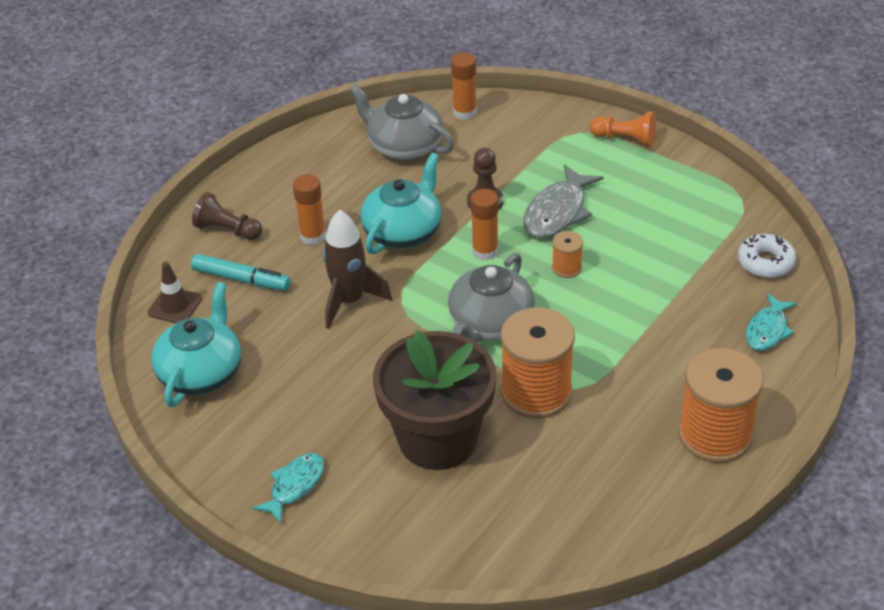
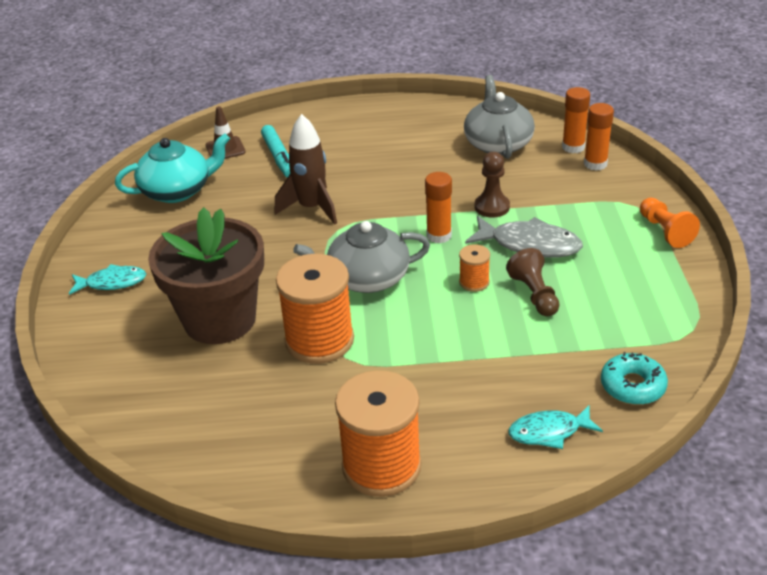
camera: 50 degrees right, 5 degrees down
brown pawn [192,192,262,240] -> brown pawn moved to [506,248,559,316]
orange glue stick [293,174,326,245] -> orange glue stick moved to [584,103,614,170]
turquoise teapot [361,153,442,254] -> none
grey fish [523,164,603,238] -> grey fish turned 150 degrees counterclockwise [465,216,583,258]
white donut [738,234,796,278] -> turquoise donut [601,352,668,405]

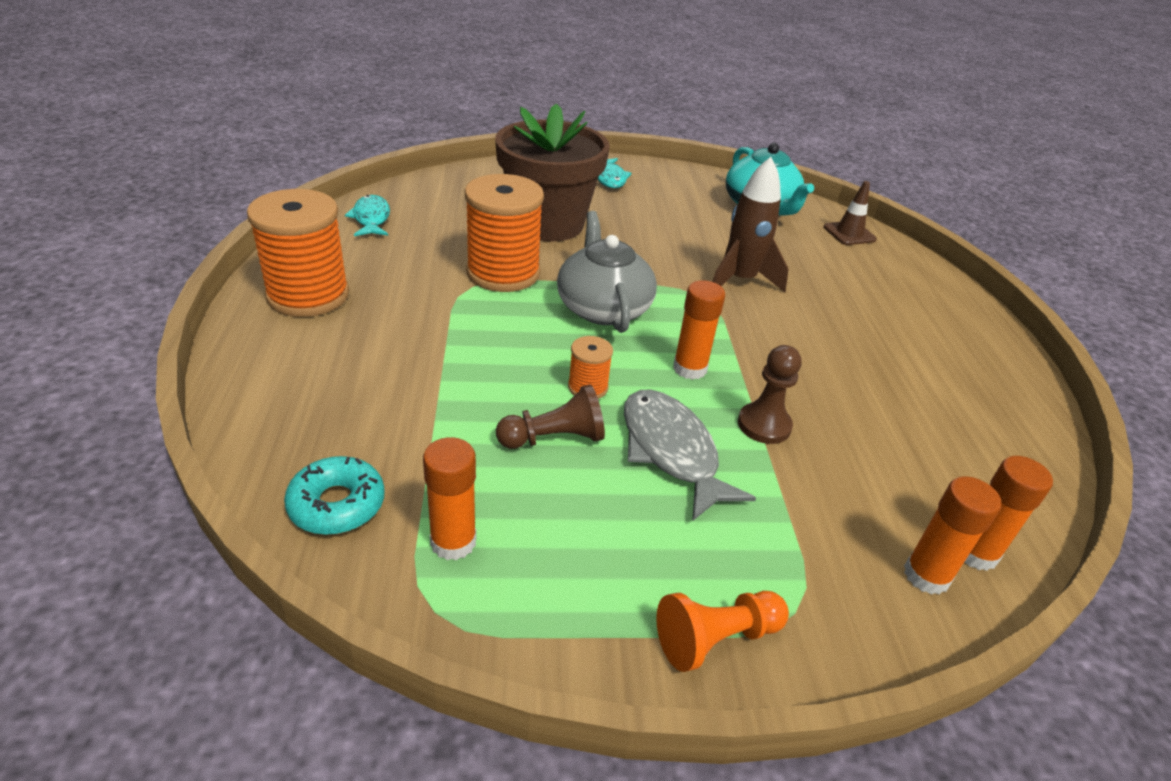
camera: 85 degrees right, 0 degrees up
turquoise marker [261,125,290,178] -> none
grey teapot [464,75,535,159] -> none
grey fish [465,216,583,258] -> grey fish turned 135 degrees clockwise [624,389,756,521]
turquoise fish [508,406,603,449] -> turquoise fish moved to [345,195,390,236]
none -> orange glue stick [423,437,476,560]

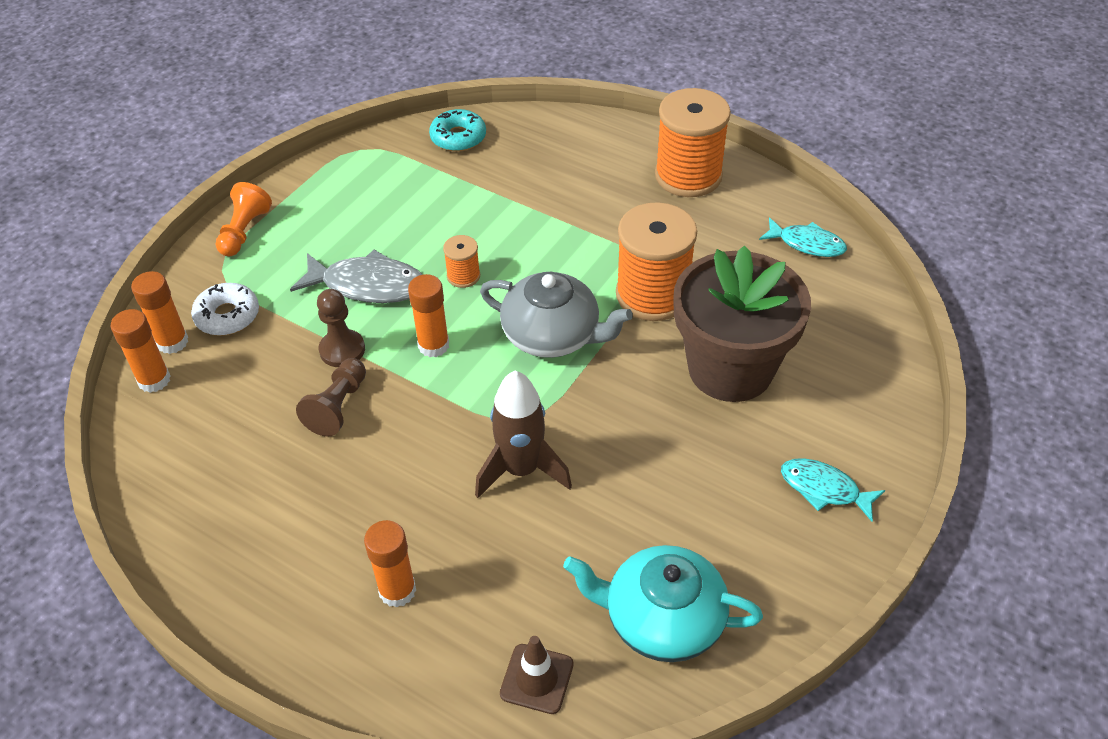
camera: 130 degrees right, 10 degrees up
orange glue stick [423,437,476,560] -> orange glue stick moved to [364,520,416,608]
brown pawn [496,385,605,449] -> brown pawn moved to [296,358,366,437]
none -> white donut [191,283,259,336]

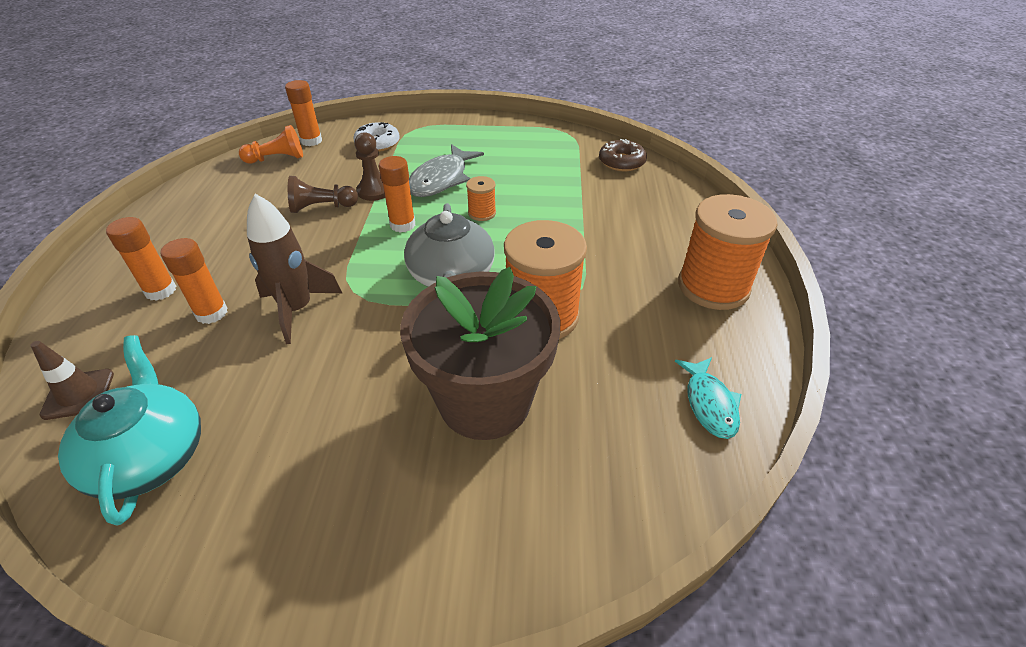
camera: 60 degrees right, 5 degrees down
orange glue stick [131,271,188,354] -> orange glue stick moved to [160,238,227,324]
orange pawn [216,182,272,257] -> orange pawn moved to [239,125,303,163]
grey fish [290,249,423,303] -> grey fish turned 45 degrees clockwise [409,144,484,197]
turquoise donut [429,109,486,152] -> brown donut [599,139,647,171]
turquoise fish [781,458,885,522] -> none

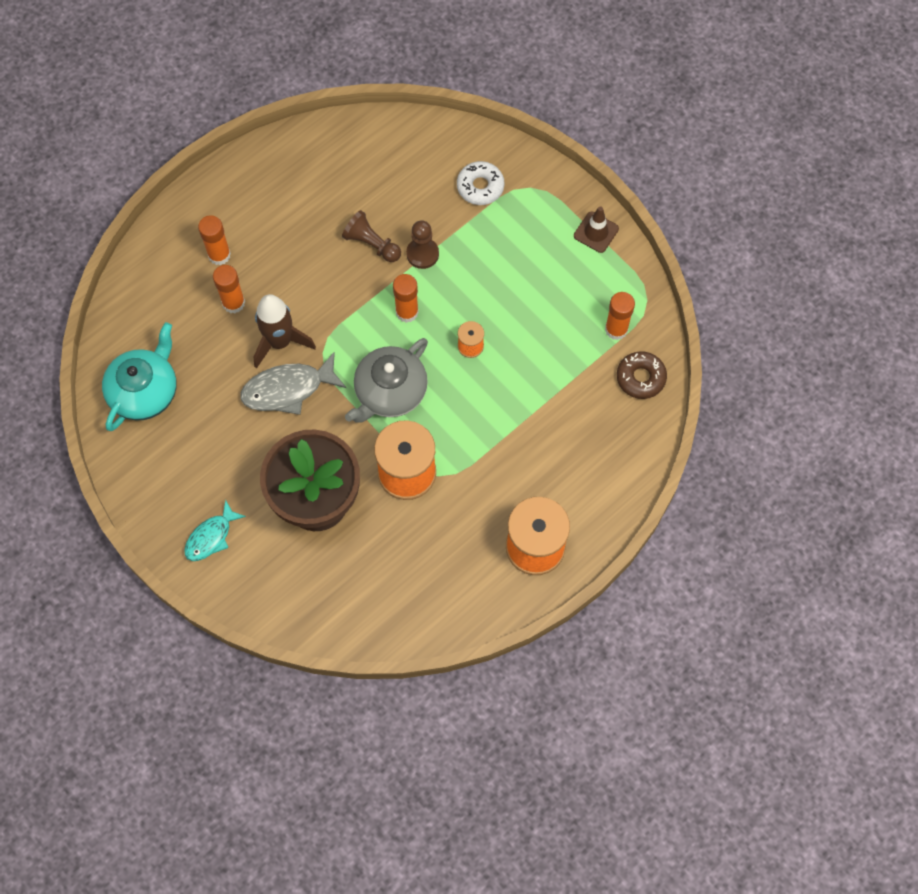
camera: 45 degrees right, 25 degrees up
brown traffic cone [30,341,114,420] -> brown traffic cone moved to [574,206,619,253]
orange pawn [239,125,303,163] -> none
orange glue stick [285,80,322,146] -> orange glue stick moved to [605,292,635,340]
grey fish [409,144,484,197] -> grey fish moved to [241,352,346,415]
turquoise fish [675,357,741,439] -> turquoise fish moved to [184,499,246,561]

